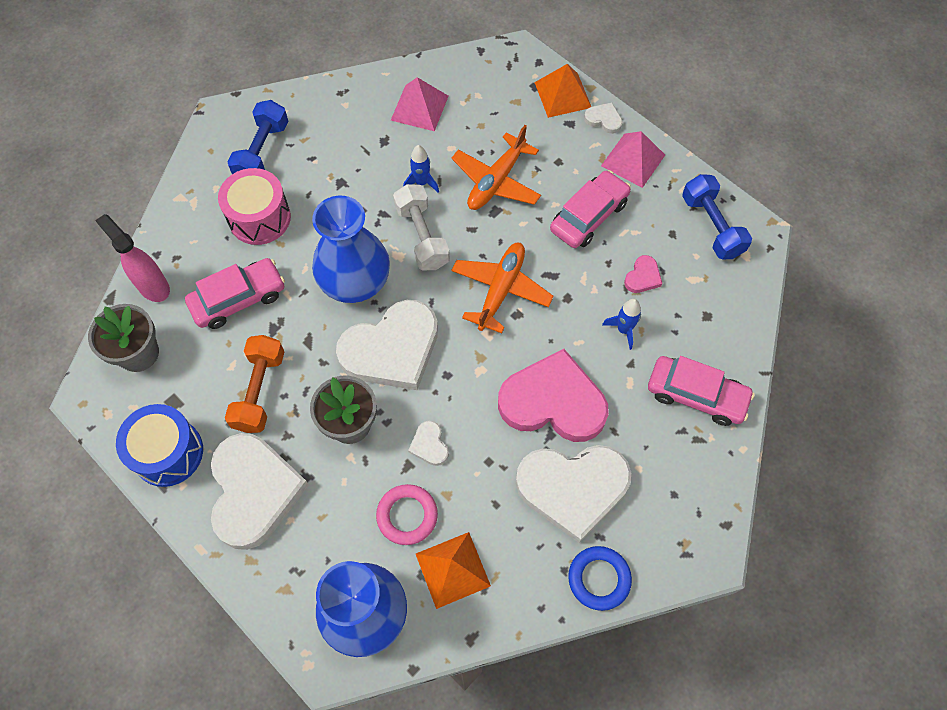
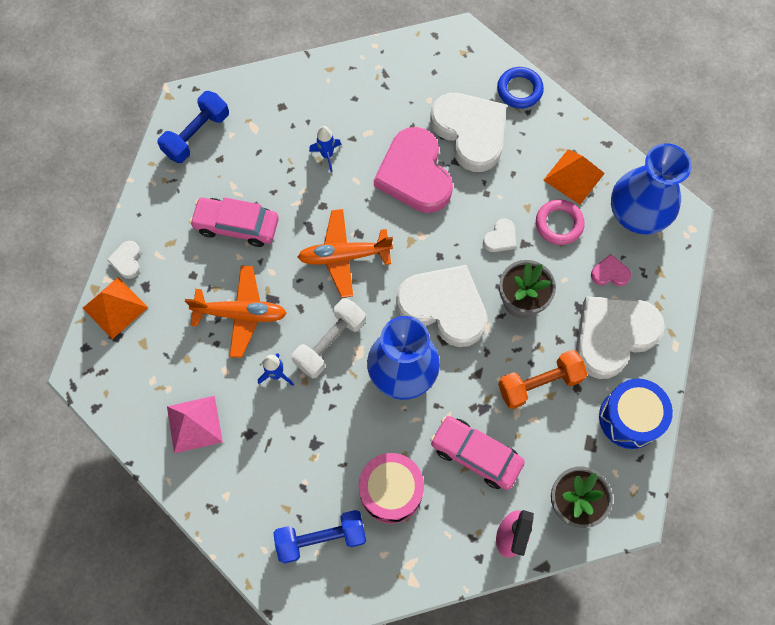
camera: 120 degrees left, 5 degrees up
pink pyramid [601,131,665,188] -> none
pink heart [624,255,662,293] -> pink heart moved to [591,254,631,286]
pink car [648,356,755,426] -> none

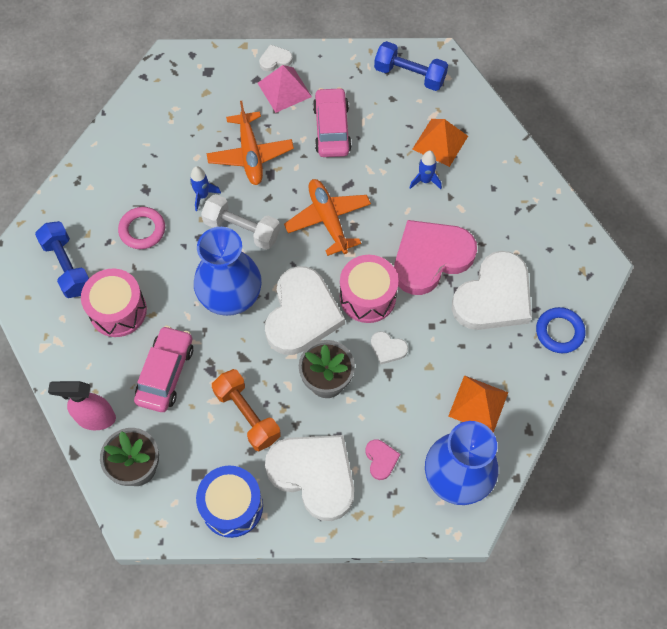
camera: 75 degrees right, 5 degrees down
orange pyramid [83,277,148,339] -> orange pyramid moved to [413,119,468,167]
pink pyramid [167,396,223,453] -> pink pyramid moved to [258,65,312,113]
pink ring [536,199,585,245] -> pink ring moved to [118,207,165,249]
none -> pink drum [340,255,398,323]

